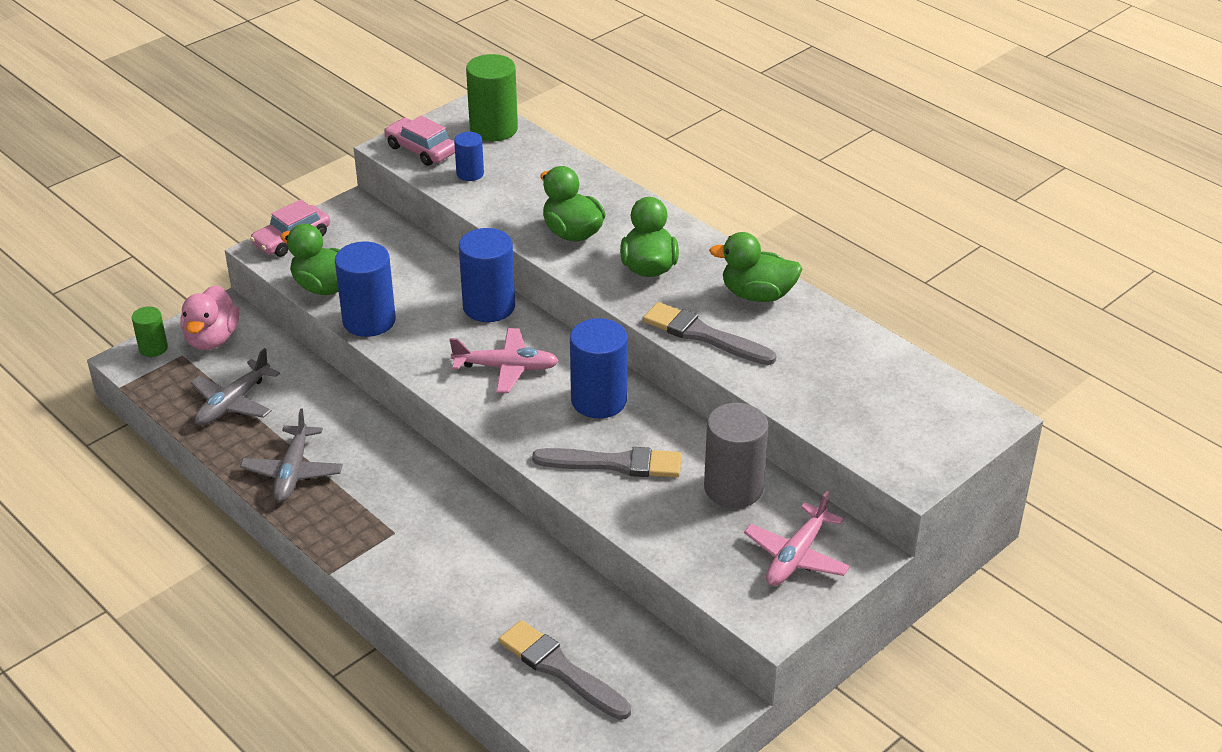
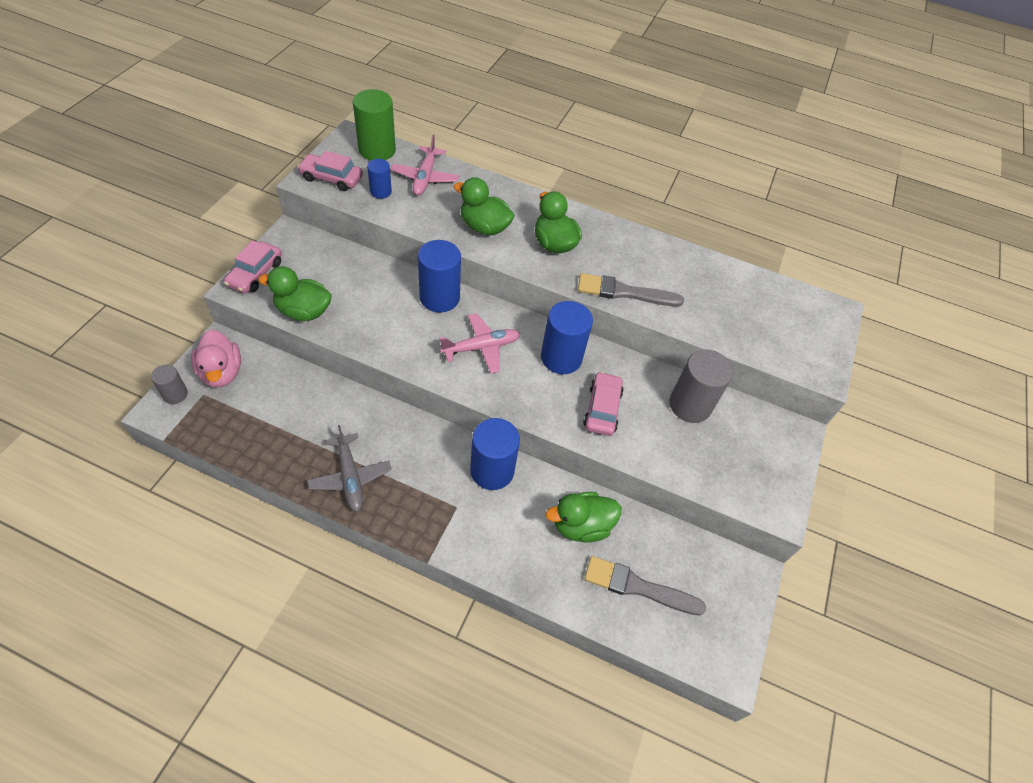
camera: 30 degrees left, 15 degrees up
green cylinder [132,306,168,357] -> grey cylinder [151,365,188,404]
grey plane [191,348,280,425] -> none
blue cylinder [335,241,396,337] -> blue cylinder moved to [470,418,520,490]
grey brush [532,447,682,477] -> pink car [583,372,624,436]
green duck [709,232,802,302] -> green duck moved to [546,492,621,543]
pink plane [744,491,850,586] -> pink plane moved to [390,135,459,196]

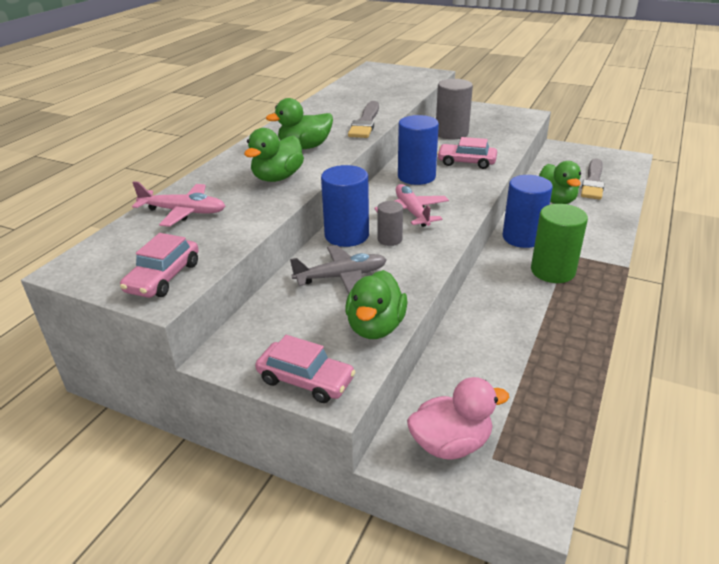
camera: 80 degrees left, 20 degrees down
grey cylinder [151,365,188,404] -> grey cylinder moved to [377,201,403,246]
grey plane [307,425,391,512] -> grey plane moved to [290,245,387,294]
green cylinder [353,89,396,161] -> green cylinder moved to [531,204,588,283]
blue cylinder [367,159,392,199] -> none

